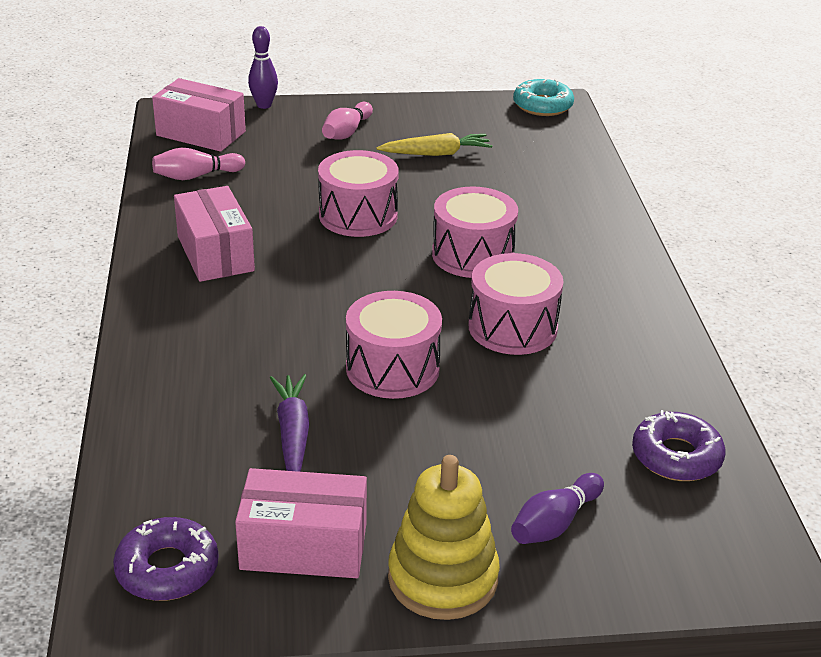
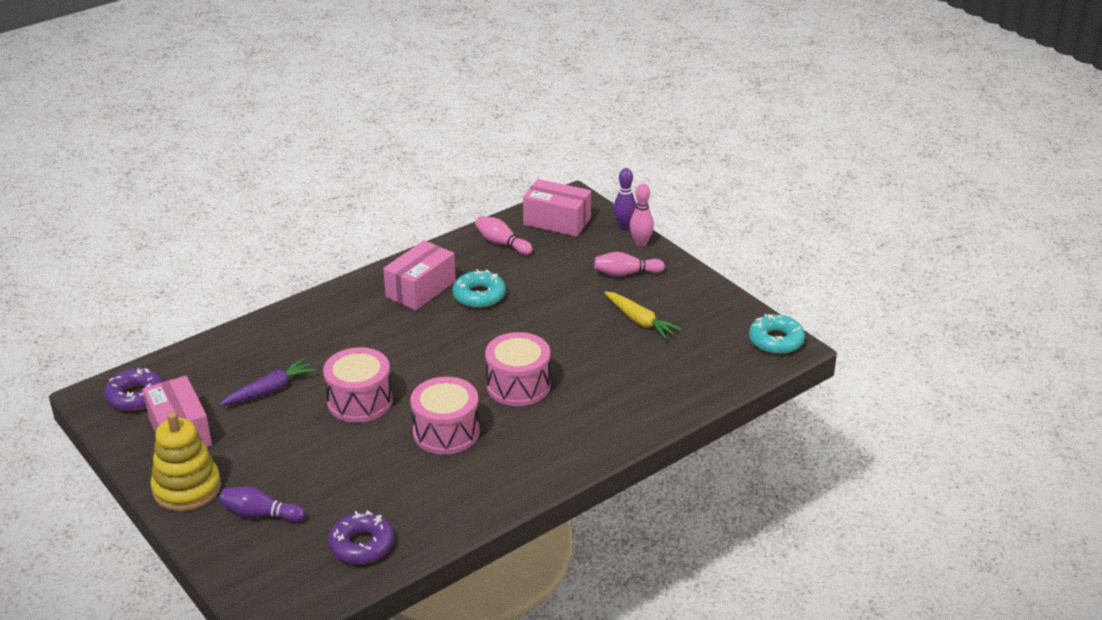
camera: 60 degrees right, 0 degrees up
pink box [152,78,246,152] -> pink box turned 60 degrees counterclockwise [523,179,591,237]
pink drum [318,150,399,237] -> none
none -> turquoise donut [452,269,506,308]
none -> pink bowling pin [630,184,654,246]

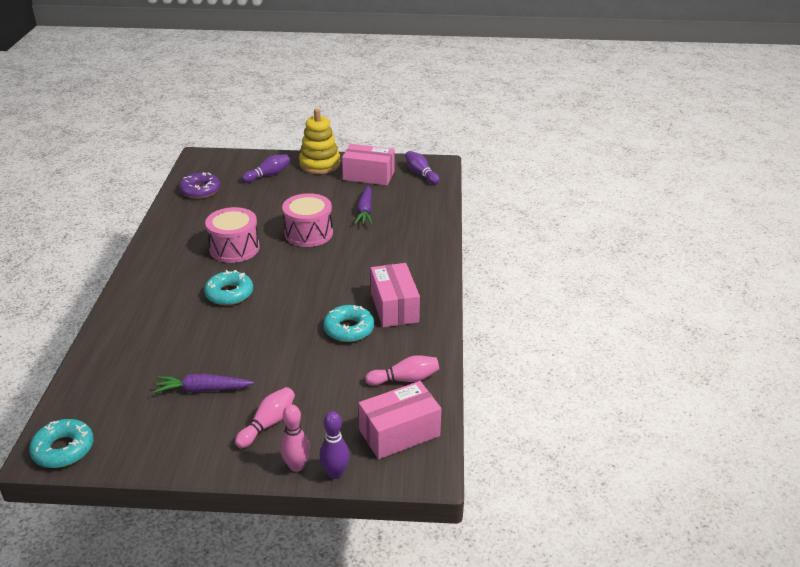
camera: 130 degrees right, 0 degrees up
purple donut [104,368,163,411] -> purple bowling pin [405,151,440,185]
pink drum [485,332,551,406] -> turquoise donut [204,270,253,305]
yellow carrot [604,291,681,339] -> purple carrot [153,374,254,393]

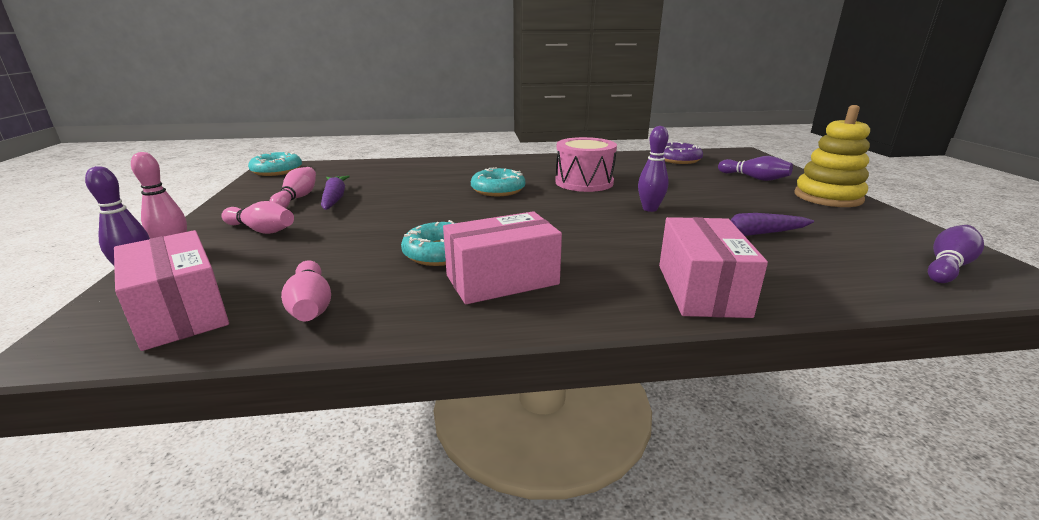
camera: 80 degrees right, 10 degrees down
pink drum [282,193,333,247] -> purple bowling pin [638,126,669,212]
pink box [342,144,395,185] -> pink box moved to [659,217,768,318]
none -> pink bowling pin [270,167,316,208]

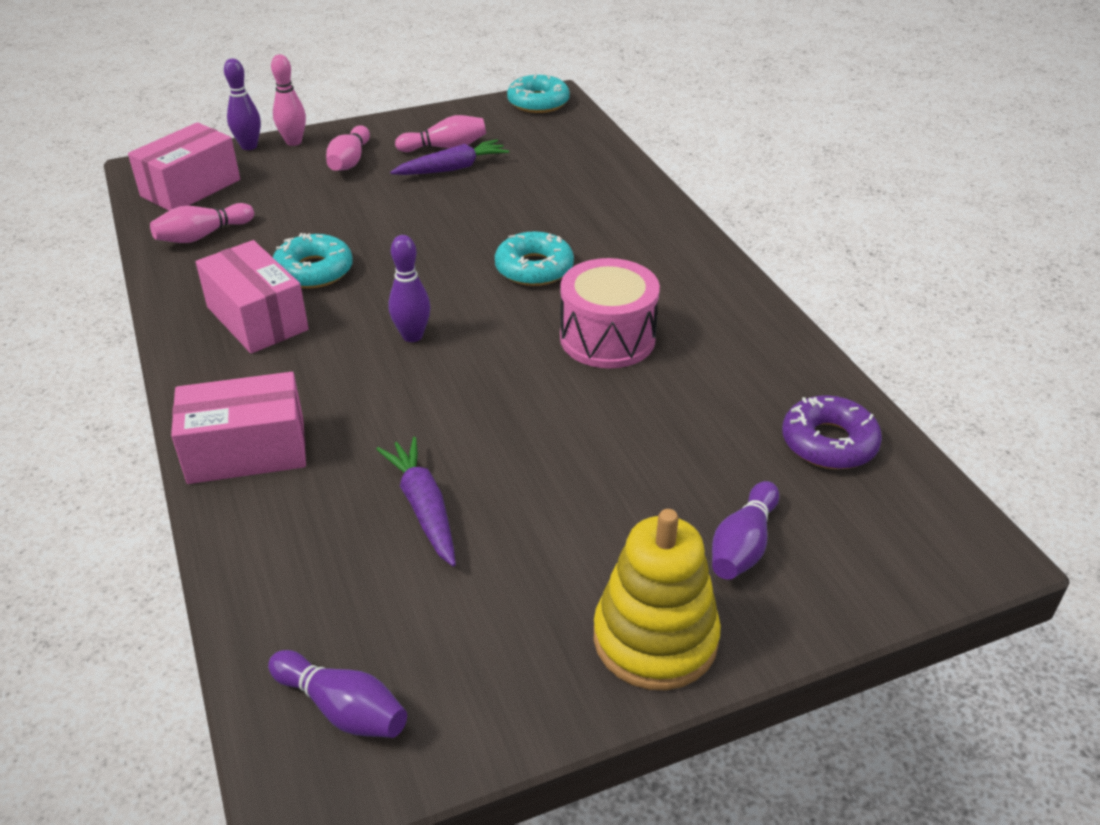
camera: 75 degrees right, 15 degrees up
purple bowling pin [638,126,669,212] -> purple bowling pin moved to [388,235,431,342]

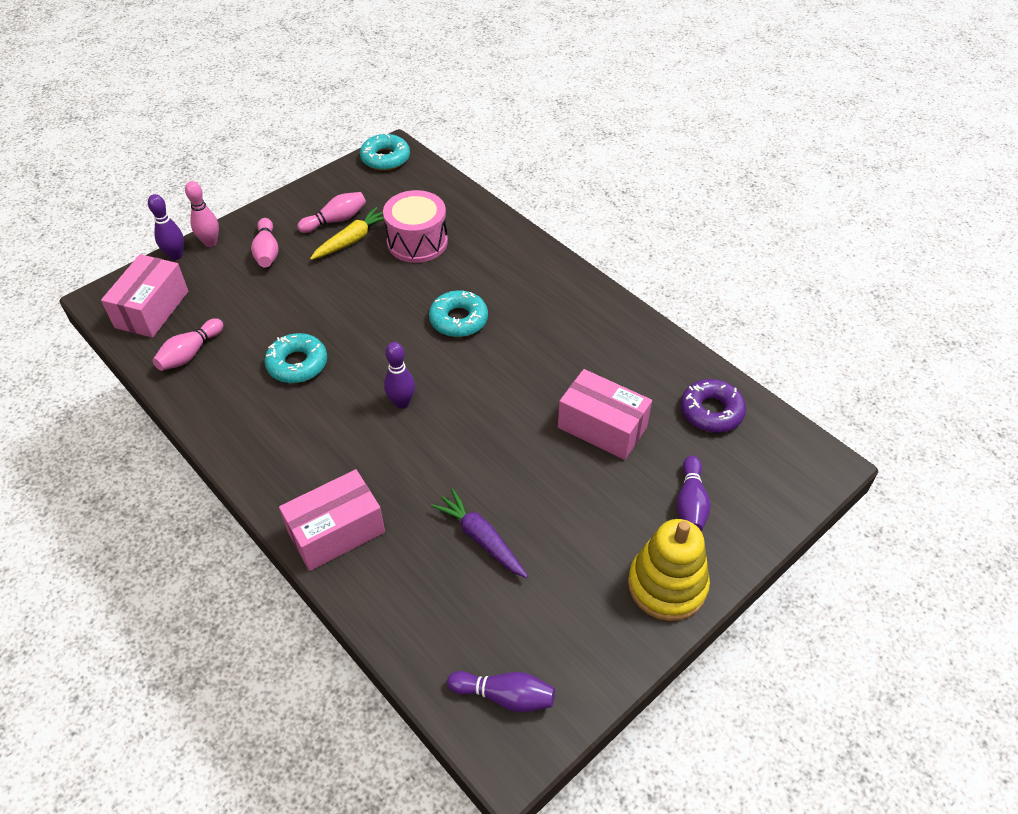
camera: 20 degrees left, 10 degrees up
pink box [196,240,309,354] -> pink box moved to [558,369,652,460]
purple carrot [390,139,509,175] -> yellow carrot [310,207,384,260]
pink drum [560,258,660,368] -> pink drum moved to [383,190,448,263]

